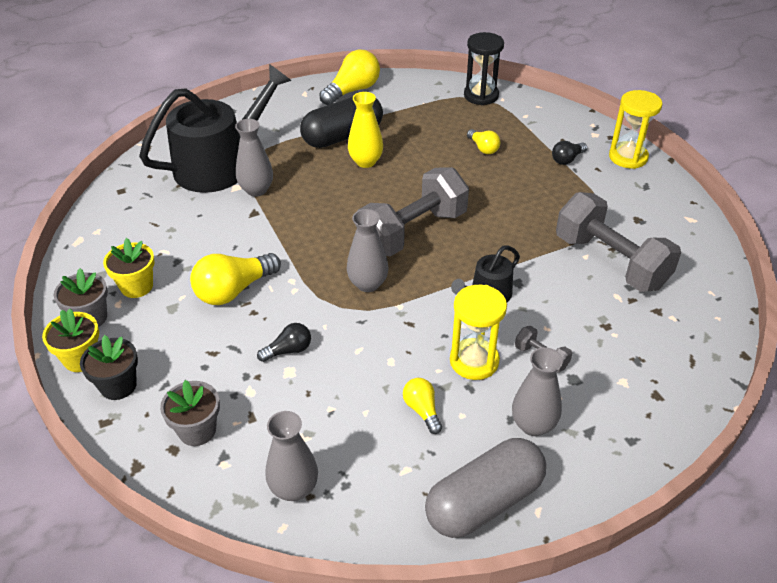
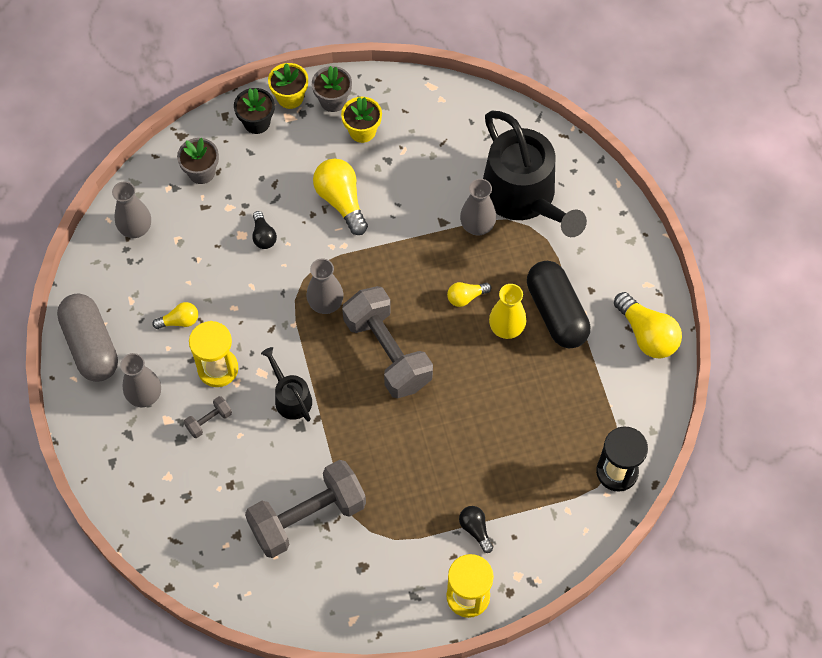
camera: 100 degrees right, 20 degrees up
yellow light bulb [467,129,500,154] -> yellow light bulb moved to [447,282,491,307]

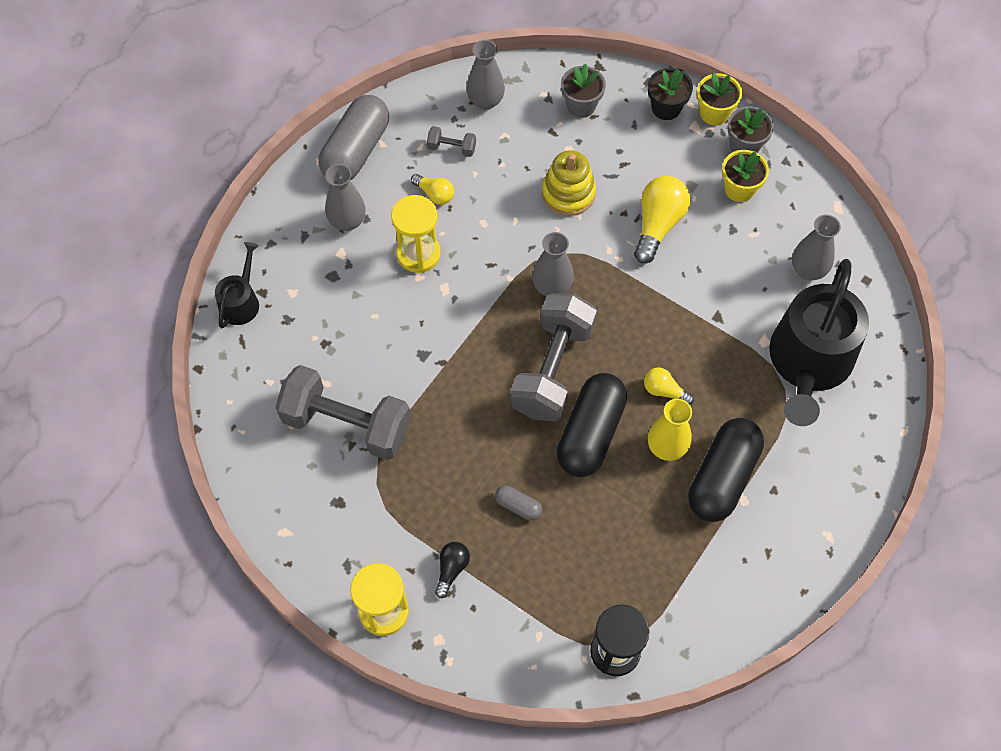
camera: 50 degrees right, 0 degrees up
grey dumbbell [184,396,232,438] -> grey dumbbell moved to [427,126,476,157]
black light bulb [252,211,277,249] -> yellow stacking toy [542,150,596,216]
black watering can [261,347,312,422] -> black watering can moved to [215,242,259,328]
grey vase [460,179,496,236] -> grey vase moved to [792,214,841,280]
yellow light bulb [614,292,682,358] -> none
none -> grey capsule [495,485,542,521]
none -> black capsule [557,373,627,477]

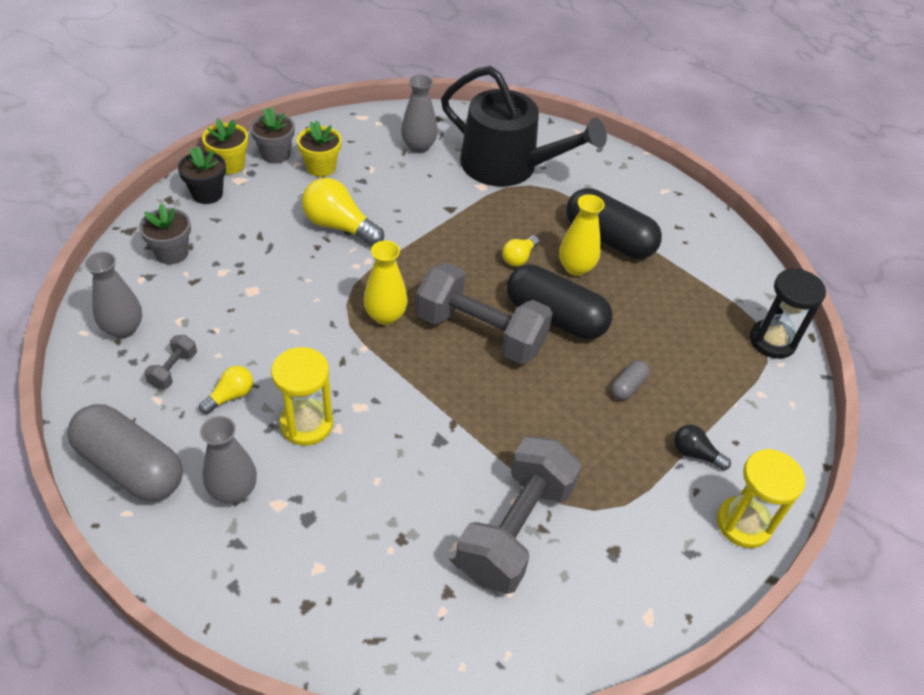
camera: 85 degrees left, 15 degrees down
black watering can [215,242,259,328] -> none
grey vase [532,232,574,296] -> yellow vase [364,241,408,325]
yellow stacking toy [542,150,596,216] -> none

